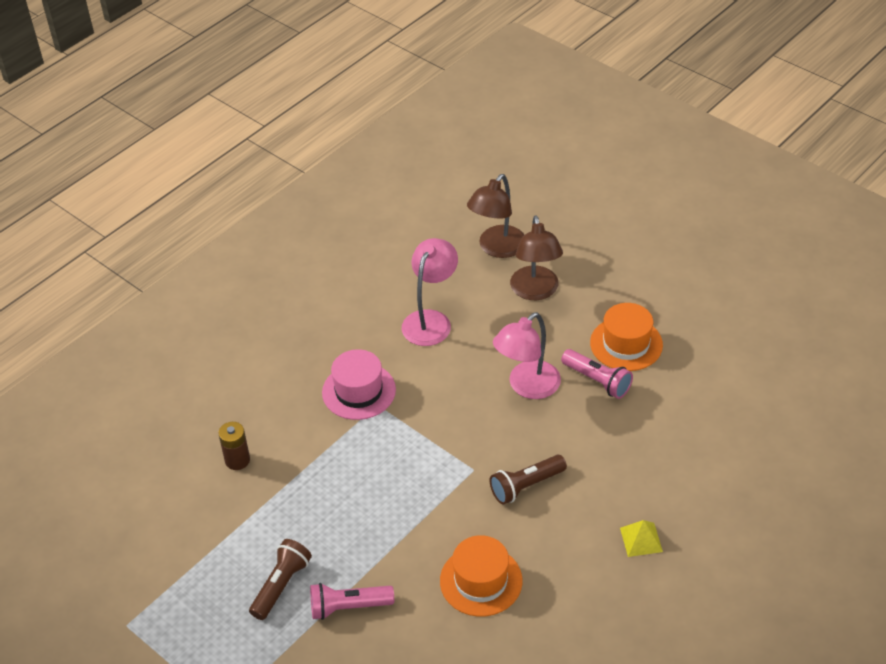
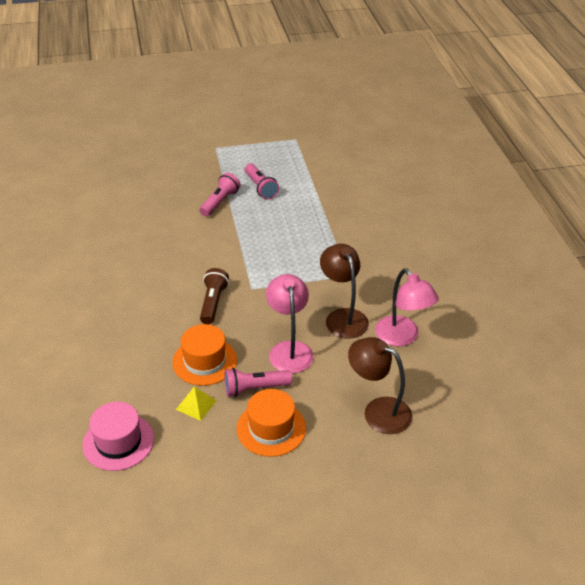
camera: 125 degrees right, 5 degrees down
brown battery [218,422,250,470] -> none
brown flashlight [249,539,312,620] -> pink flashlight [245,163,279,200]
pink hat [322,349,396,420] -> pink hat moved to [82,402,154,471]
orange hat [440,535,523,617] -> orange hat moved to [172,324,237,386]
brown lamp [467,174,524,258] -> brown lamp moved to [320,244,369,339]
yellow pyramid [620,520,663,557] -> yellow pyramid moved to [176,386,217,421]

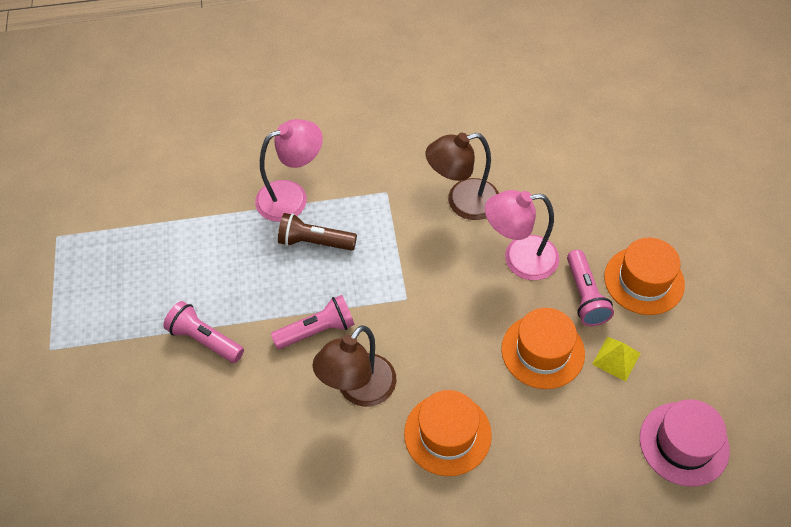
camera: 85 degrees left, 15 degrees up
brown flashlight [200,268,229,324] -> brown flashlight moved to [278,213,357,251]
pink flashlight [245,163,279,200] -> pink flashlight moved to [271,295,355,349]
brown lamp [348,337,412,434] -> brown lamp moved to [313,325,397,407]
pink lamp [375,268,439,347] -> pink lamp moved to [255,119,323,222]
none -> orange hat [404,390,492,476]

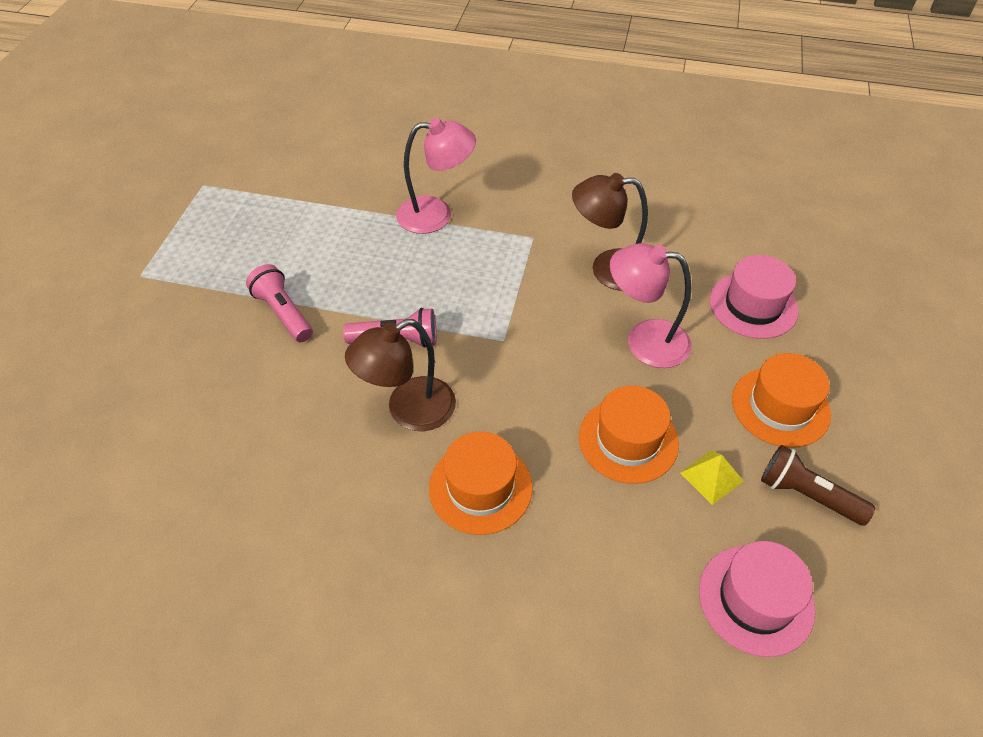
camera: 20 degrees right, 5 degrees down
brown flashlight [278,213,357,251] -> brown flashlight moved to [761,445,875,526]
pink flashlight [567,250,614,326] -> none
none -> pink hat [709,255,799,339]

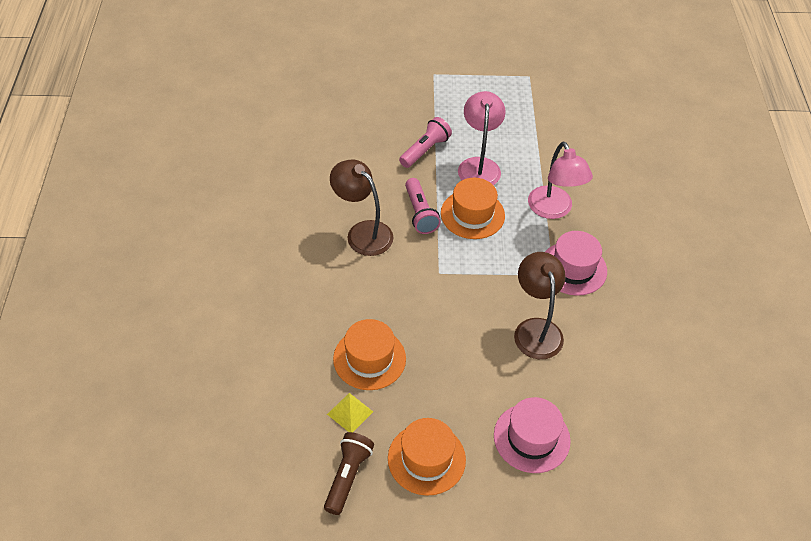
camera: 75 degrees right, 0 degrees up
orange hat [429,431,533,535] -> orange hat moved to [441,178,505,239]
pink lamp [610,243,691,368] -> pink lamp moved to [458,91,506,185]
pink hat [699,541,815,657] -> pink hat moved to [545,231,607,296]

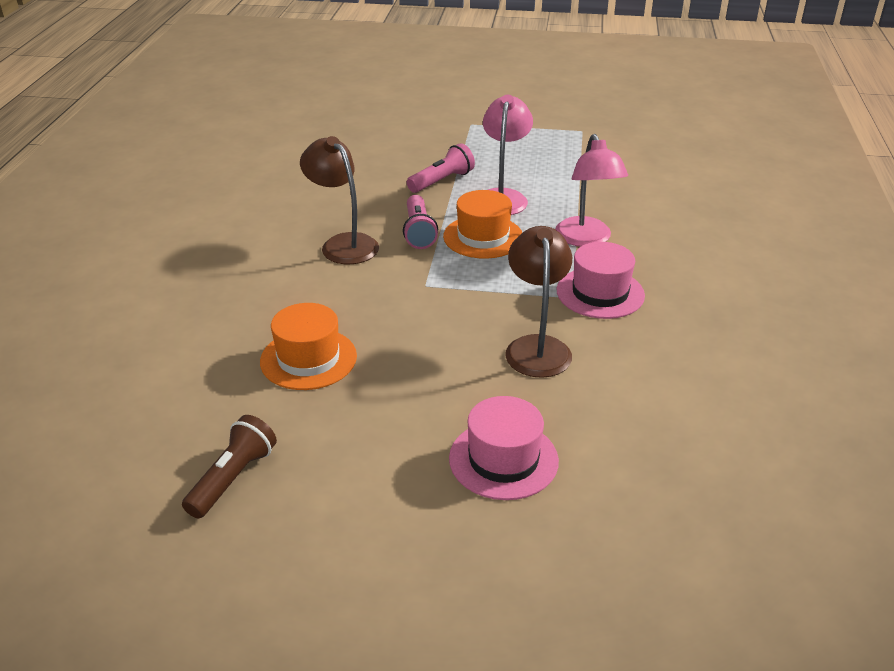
camera: 10 degrees right, 15 degrees down
yellow pyramid [327,393,373,432] -> none
orange hat [388,418,466,496] -> none

